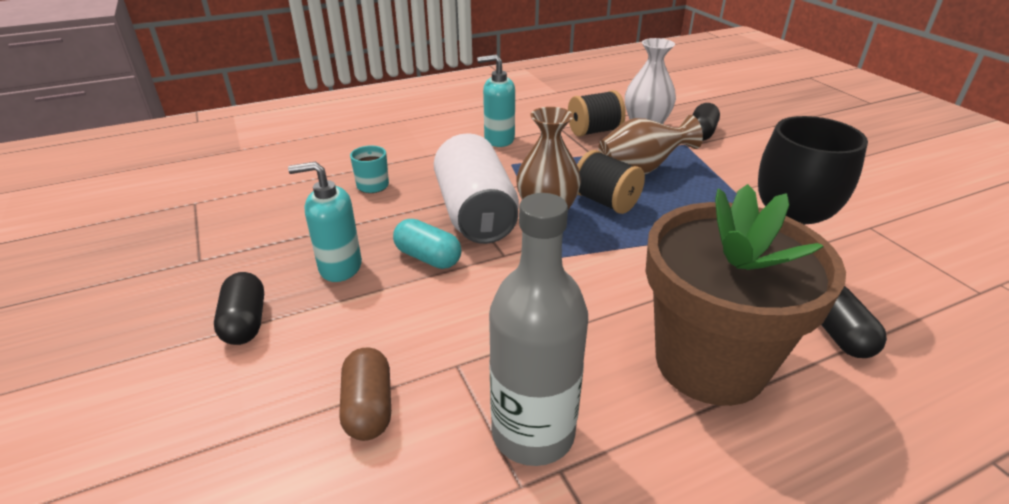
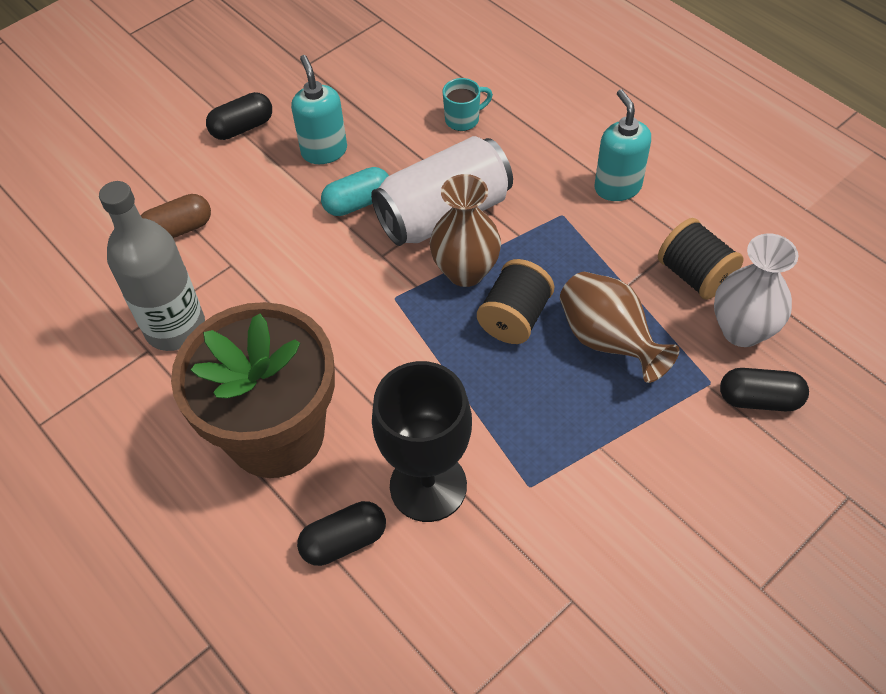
camera: 75 degrees right, 20 degrees up
turquoise capsule [393,219,462,269] -> turquoise capsule turned 45 degrees clockwise [321,167,389,216]

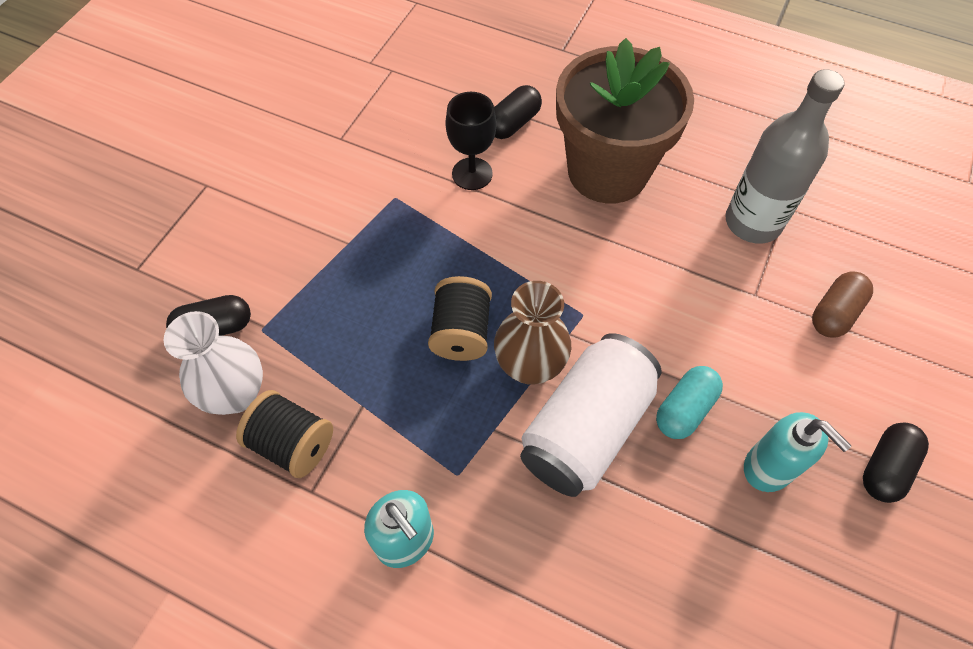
camera: 155 degrees right, 5 degrees up
black goblet [372,361,472,522] -> black goblet [445,92,497,190], size x0.66
turquoise mug [442,78,493,131] -> none
brown vase [560,272,680,383] -> none

